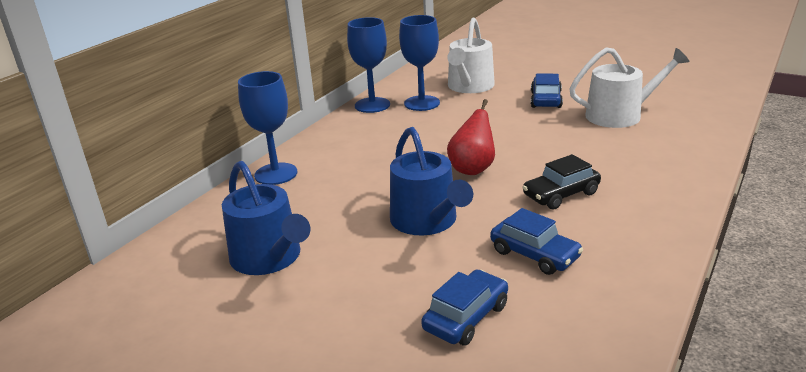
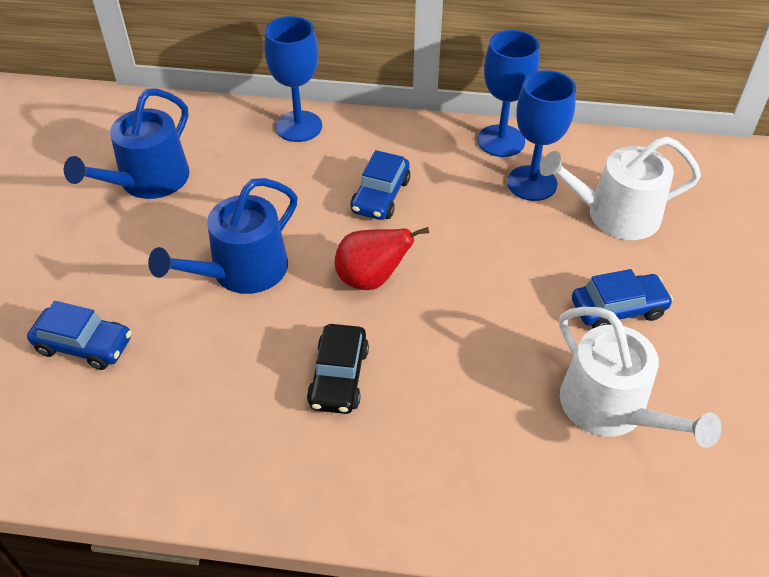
camera: 65 degrees right, 20 degrees up
blue car [490,208,583,275] -> blue car moved to [350,150,410,220]
black car [522,154,601,209] -> black car turned 120 degrees counterclockwise [307,324,369,414]

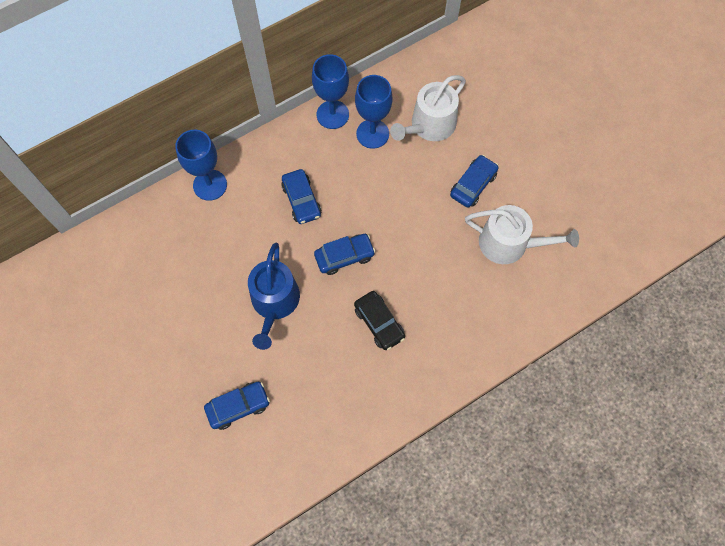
camera: 40 degrees left, 20 degrees up
blue watering can [64,88,190,199] -> none
red pear [335,227,429,290] -> blue car [314,234,376,275]

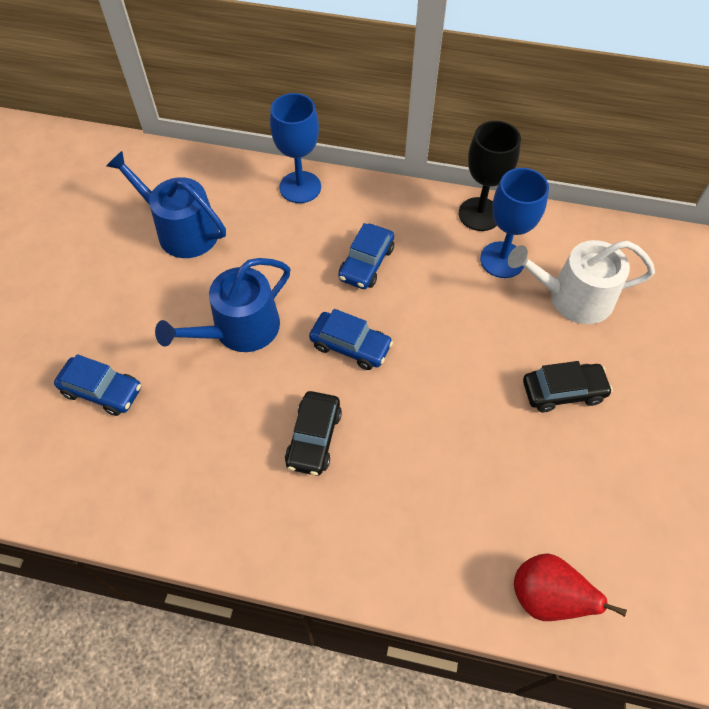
camera: 45 degrees right, 10 degrees down
blue goblet [312,54,349,129] -> black goblet [459,121,521,231]
blue car [450,155,498,208] -> black car [523,361,613,412]
white watering can [465,205,579,264] -> none
none -> blue watering can [106,151,226,258]
none -> red pear [514,554,627,621]

